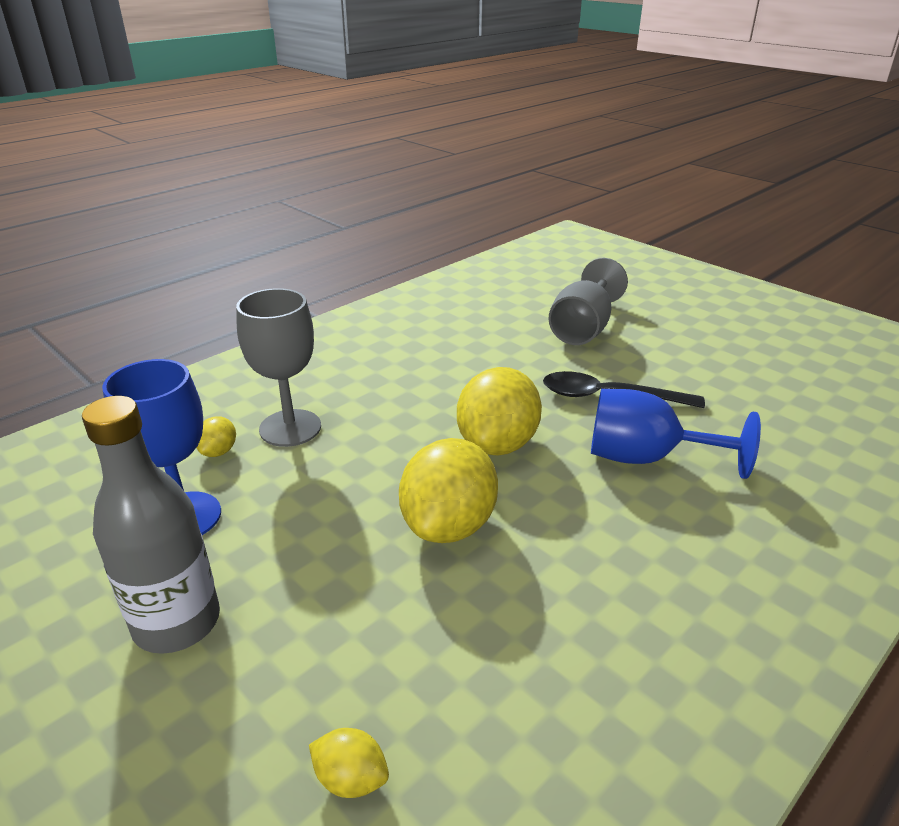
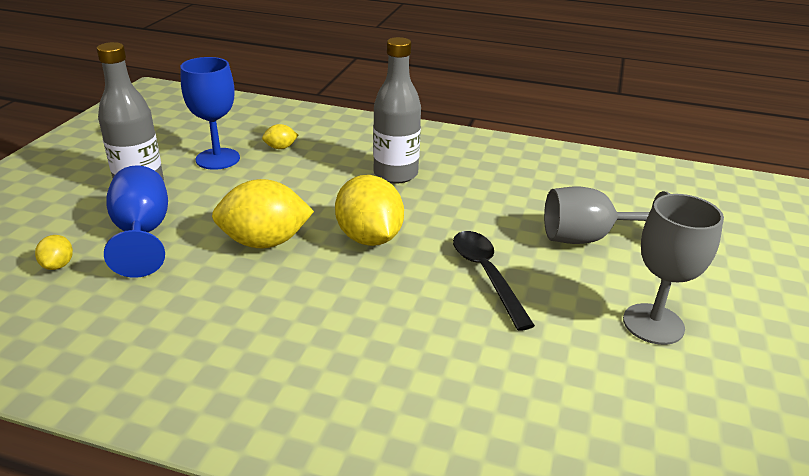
camera: 60 degrees right, 0 degrees up
grey goblet [236,288,321,447] -> grey goblet moved to [623,194,724,345]
yellow lemon [457,367,542,455] -> yellow lemon turned 75 degrees clockwise [335,175,404,246]
blue goblet [591,389,761,479] -> blue goblet moved to [104,165,168,278]
none -> grey bottle [373,37,421,183]

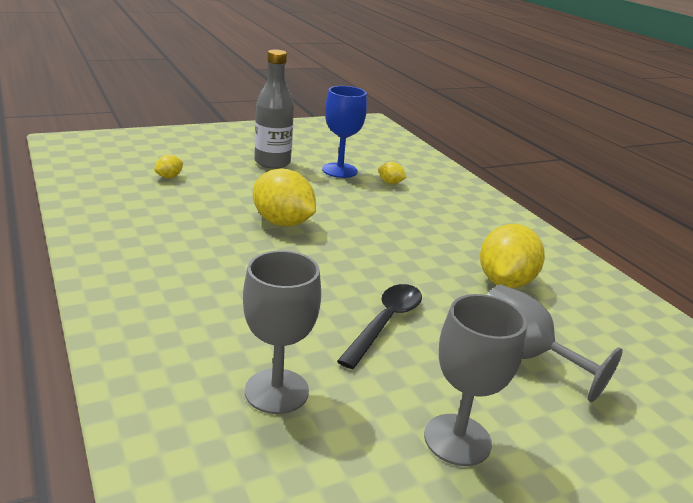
camera: 45 degrees right, 5 degrees down
blue goblet [104,165,168,278] -> none
yellow lemon [335,175,404,246] -> yellow lemon moved to [480,224,545,288]
grey bottle [373,37,421,183] -> none
none -> grey goblet [243,250,321,414]

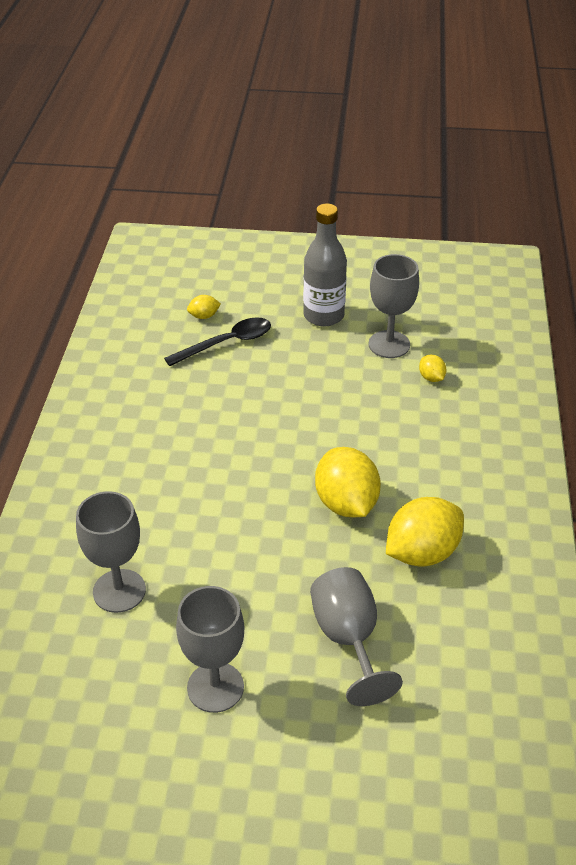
camera: 35 degrees right, 15 degrees up
yellow lemon [253,169,316,226] -> yellow lemon moved to [315,447,381,517]
blue goblet [322,86,367,178] -> grey goblet [368,254,419,358]
black spoon [337,284,422,369] -> black spoon moved to [164,317,271,366]

